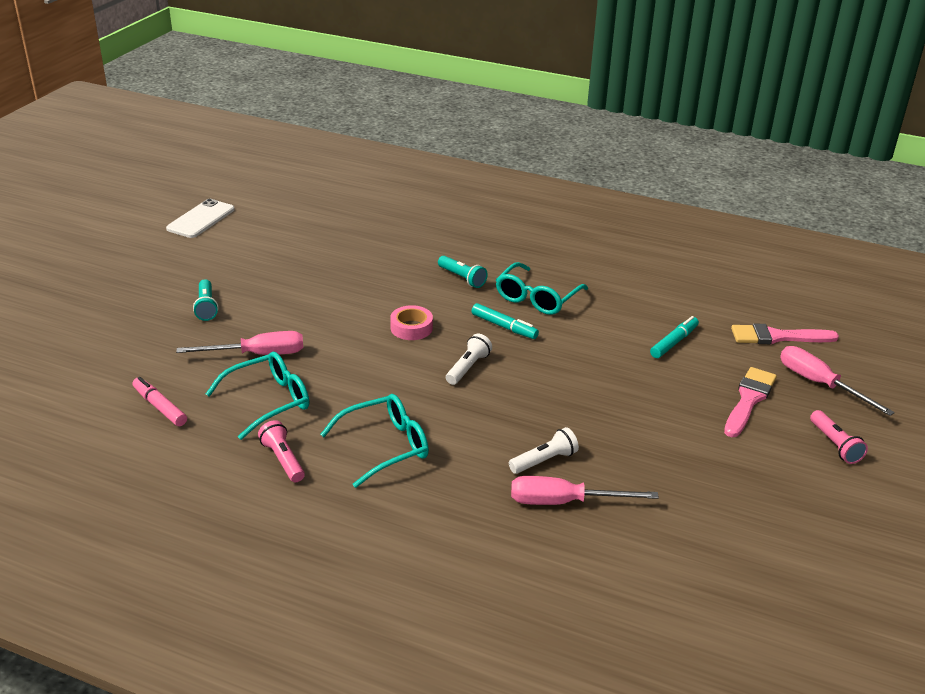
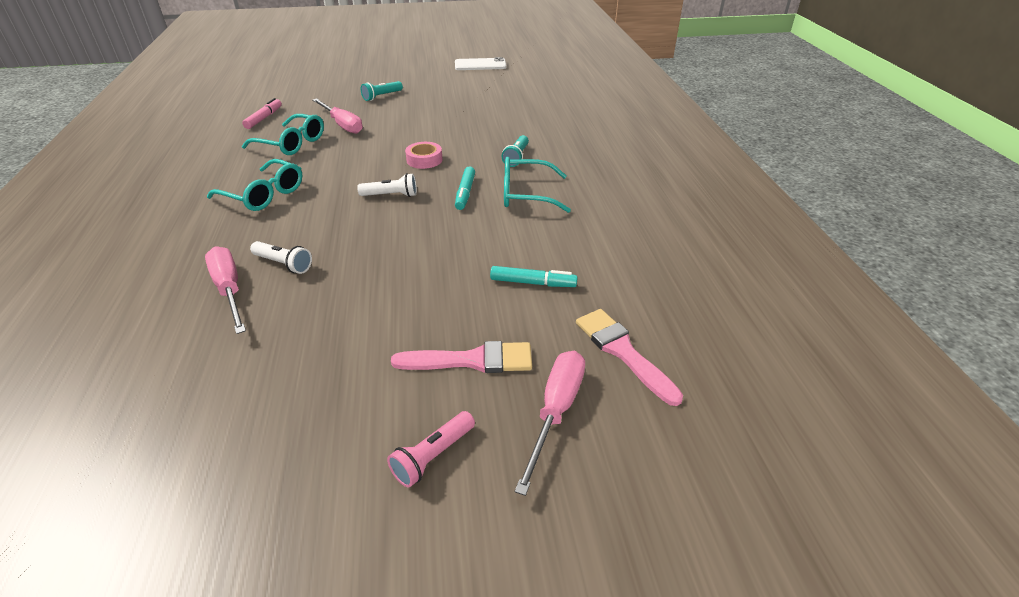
camera: 60 degrees right, 5 degrees up
pink flashlight [258,420,305,482] -> none

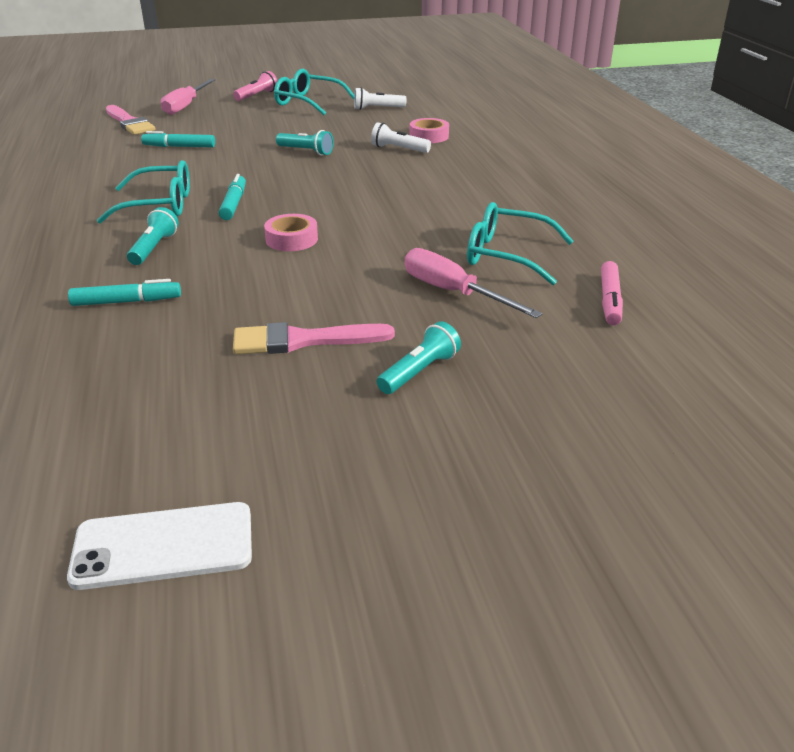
camera: 175 degrees right, 5 degrees down
pink screwdriver [205,246,246,334] -> pink tape [410,118,449,143]
turquoise glasses [207,159,302,211] -> turquoise glasses moved to [274,69,355,115]
white flashlight [357,173,417,197] -> white flashlight moved to [354,87,406,110]
pink brush [391,341,532,373] -> pink brush moved to [233,322,395,354]
none -> turquoise marker [68,279,181,306]
none -> turquoise flashlight [276,130,334,156]

